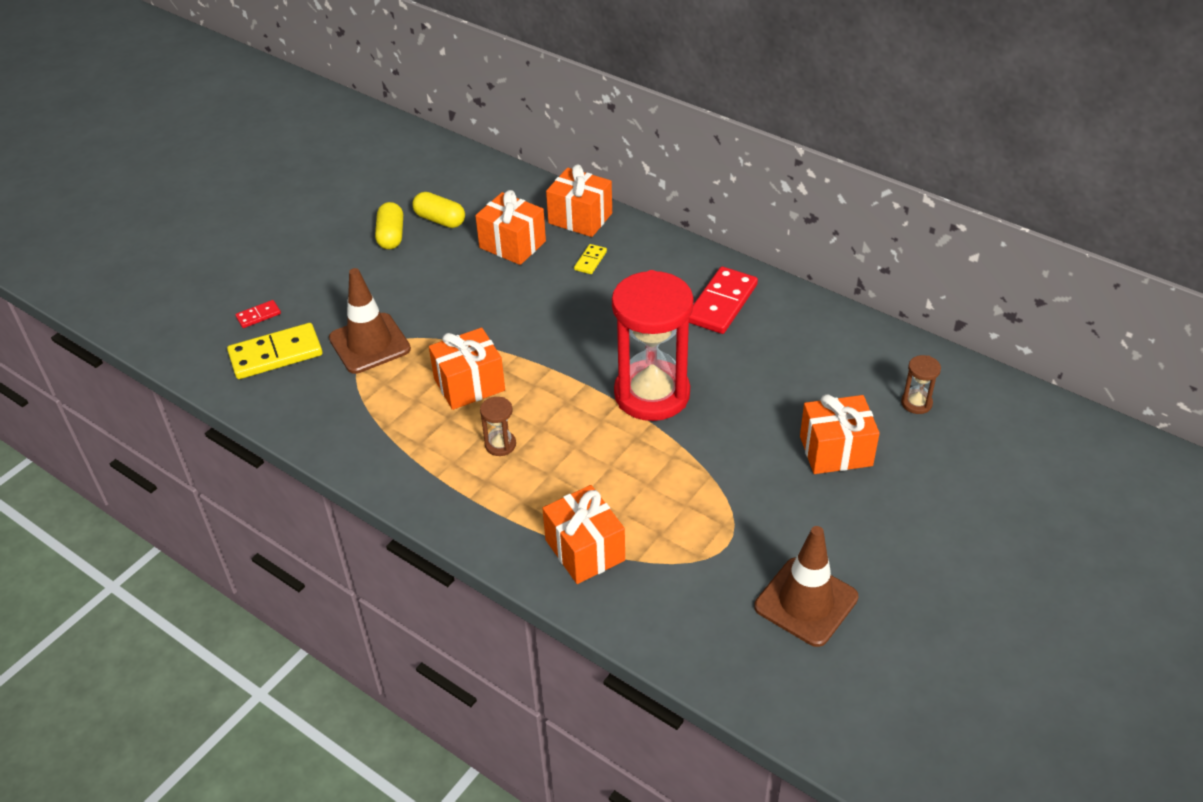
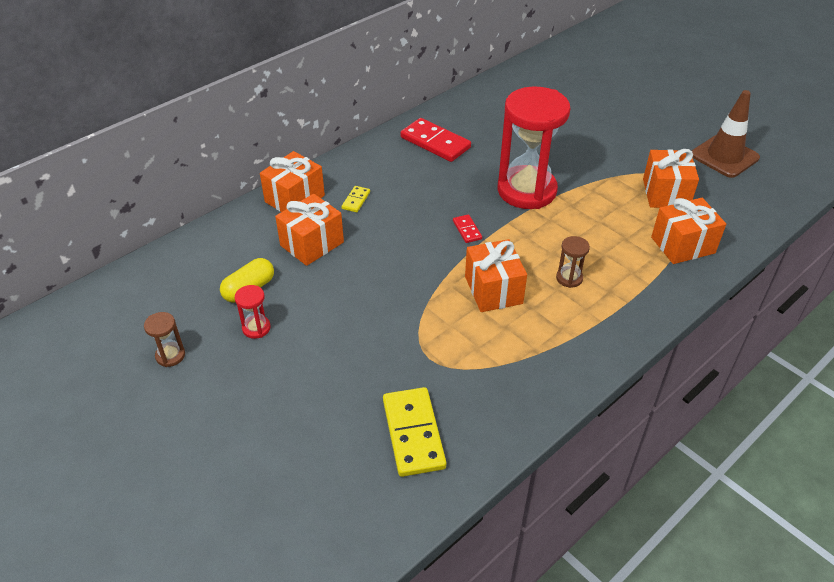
camera: 80 degrees left, 0 degrees up
red domino [235,300,281,328] -> red domino moved to [453,214,482,243]
brown traffic cone [329,268,411,374] -> none
yellow capsule [375,202,403,249] -> red hourglass [235,285,270,339]
yellow domino [574,244,607,274] -> yellow domino turned 75 degrees clockwise [342,186,370,212]
orange gift [800,394,880,474] -> orange gift moved to [643,149,699,208]
brown hourglass [901,355,941,414] -> brown hourglass moved to [144,312,185,367]

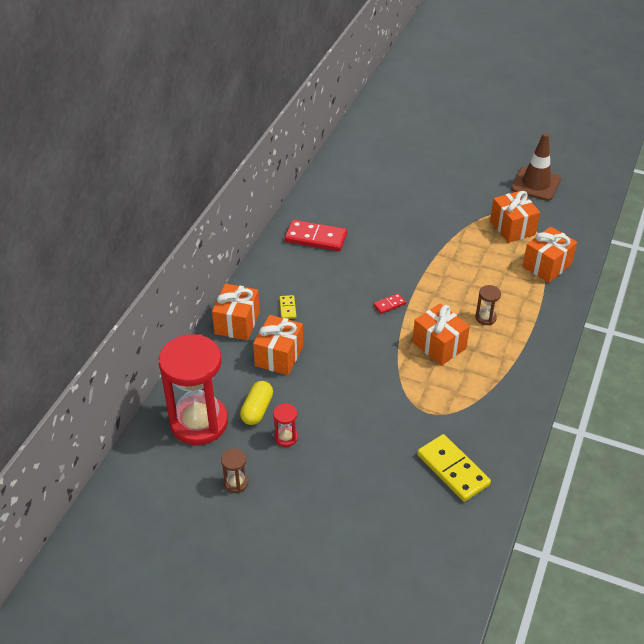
camera: 25 degrees left, 0 degrees up
red domino [453,214,482,243] -> red domino turned 75 degrees counterclockwise [373,293,406,314]
red hourglass [498,86,570,209] -> red hourglass moved to [159,334,228,445]

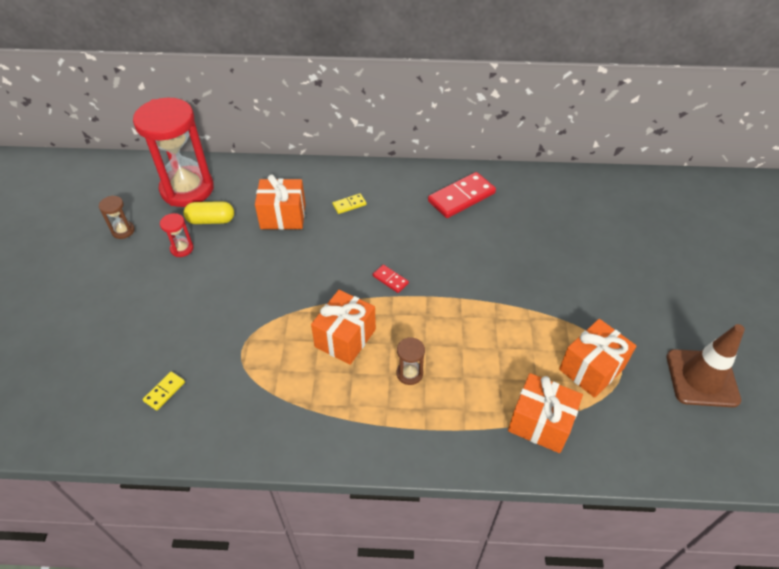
camera: 70 degrees right, 5 degrees up
orange gift [212,284,260,340] -> none
red domino [285,220,347,251] -> red domino turned 60 degrees clockwise [428,172,496,218]
yellow domino [417,434,491,502] -> yellow domino [143,372,185,410], size x0.48

